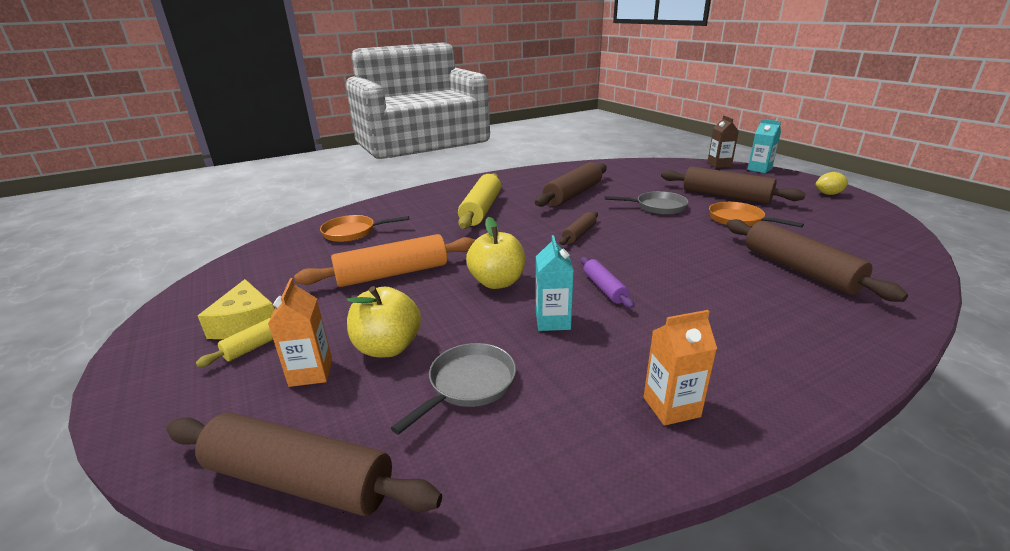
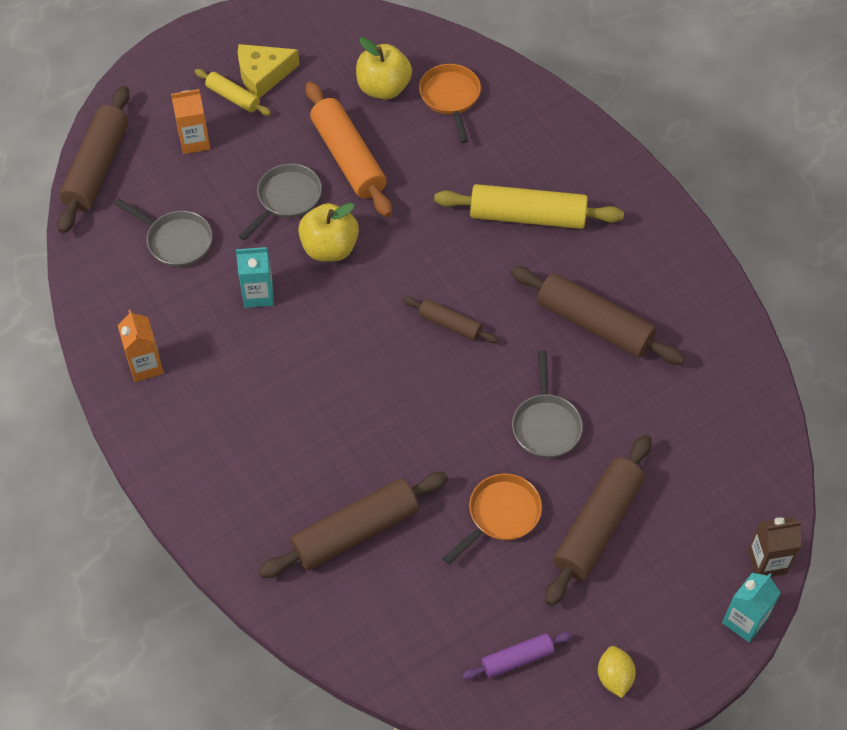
camera: 85 degrees right, 30 degrees up
yellow apple [347,286,421,357] -> yellow apple moved to [356,37,412,99]
purple rolling pin [581,257,634,309] -> purple rolling pin moved to [462,632,573,680]
none -> grey pan [239,164,322,240]

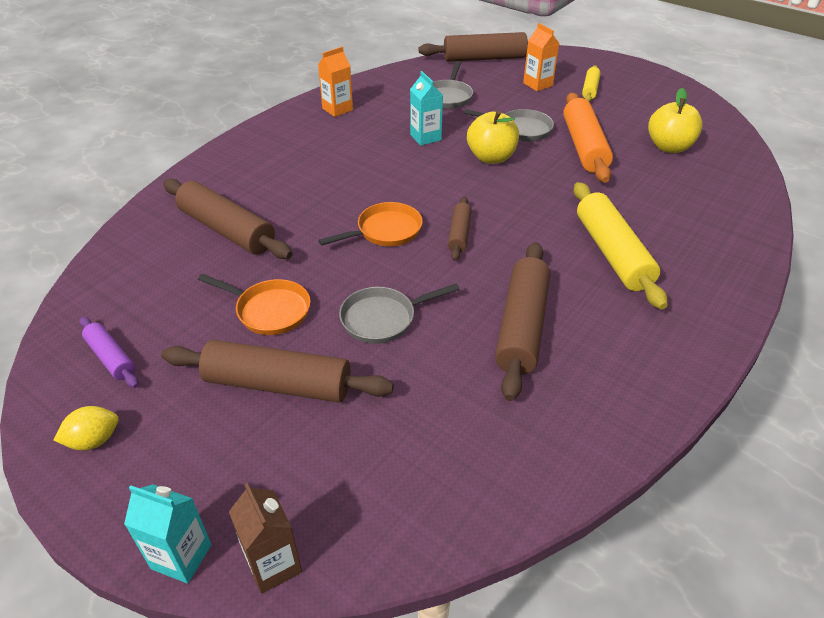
camera: 70 degrees right, 15 degrees down
yellow cheese [238,44,300,98] -> none
orange rolling pin [306,82,392,217] -> orange rolling pin turned 45 degrees counterclockwise [563,93,613,183]
orange pan [419,64,481,143] -> orange pan moved to [318,202,423,246]

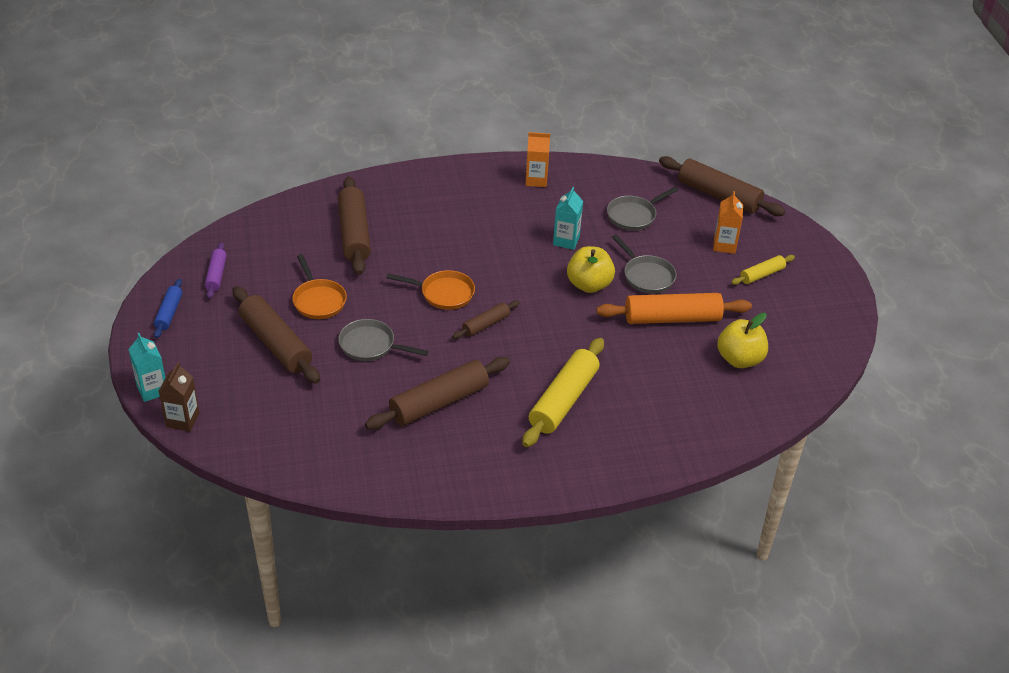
camera: 40 degrees right, 0 degrees up
yellow lemon [54,406,119,450] -> blue rolling pin [154,279,182,338]
orange rolling pin [563,93,613,183] -> orange rolling pin turned 45 degrees clockwise [596,293,752,324]

